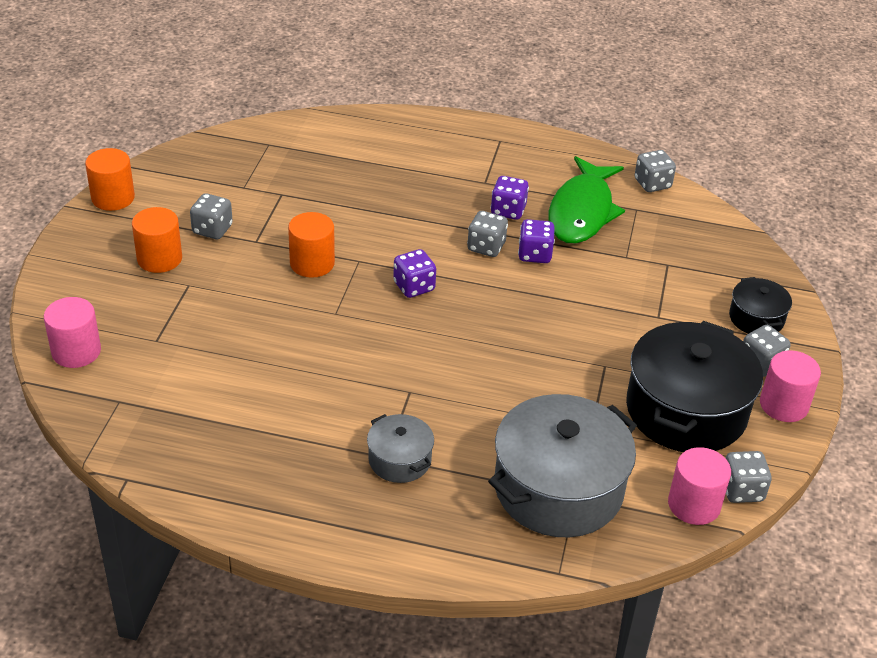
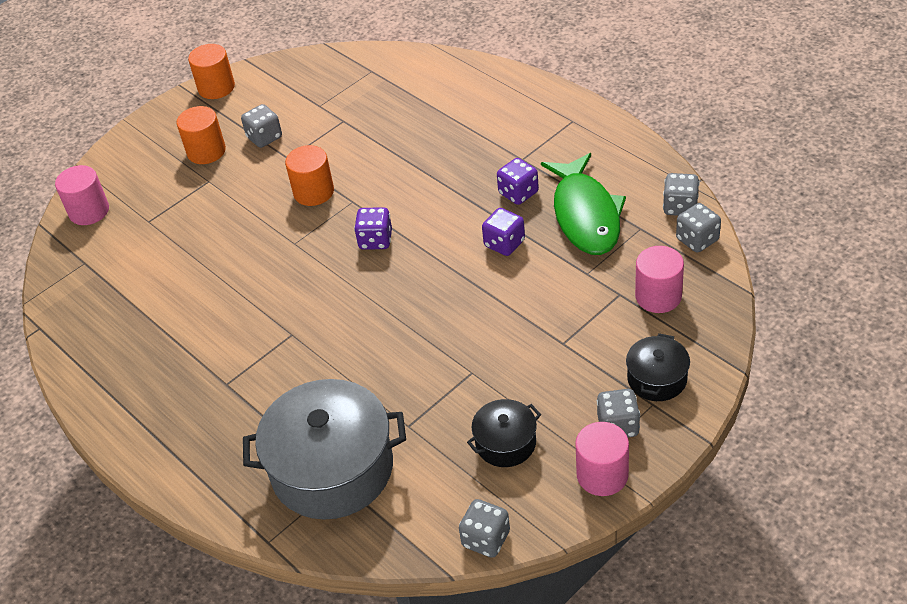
camera: 40 degrees right, 5 degrees up
grey pot [367,414,434,483] -> none
grey dice [467,211,508,257] -> grey dice moved to [676,203,721,253]
green fish [548,156,625,243] -> green fish turned 60 degrees counterclockwise [541,153,626,255]
black pot [626,321,763,452] -> black pot [467,399,541,467], size x0.49
pink cylinder [668,447,731,525] -> pink cylinder moved to [635,246,684,313]

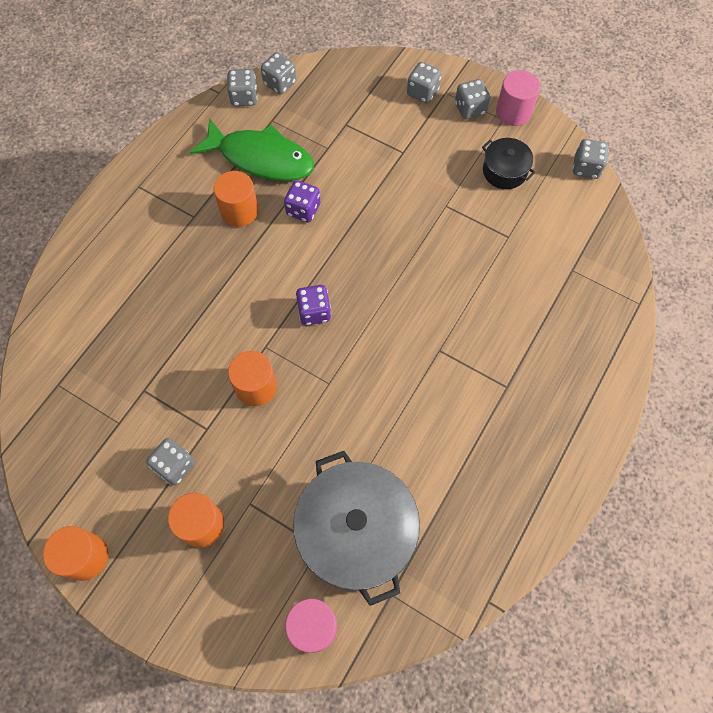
camera: 110 degrees left, 20 degrees up
grey pot [243,379,406,520] -> grey pot moved to [293,451,420,606]
purple dice [497,158,539,205] -> orange cylinder [214,171,259,227]
green fish [541,153,626,255] -> green fish turned 45 degrees clockwise [190,118,314,181]
black pot [626,333,690,401] -> grey dice [407,62,442,103]
pink cylinder [635,246,684,313] -> none

